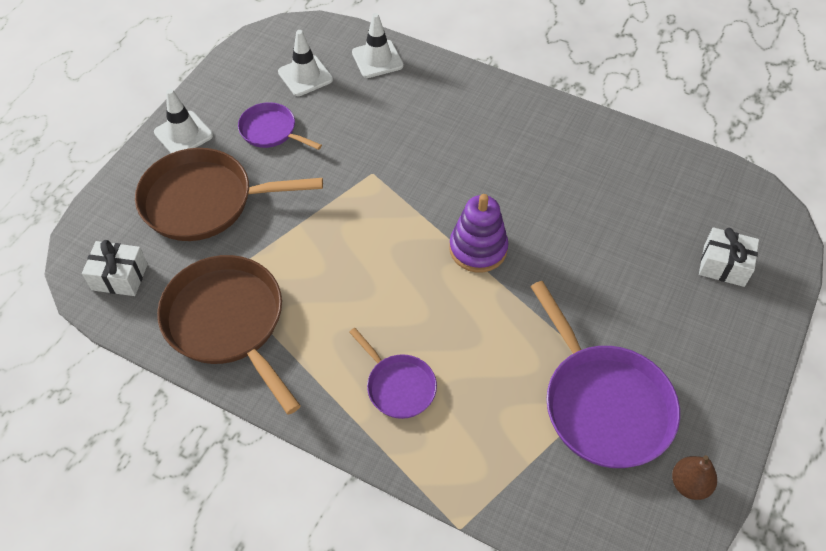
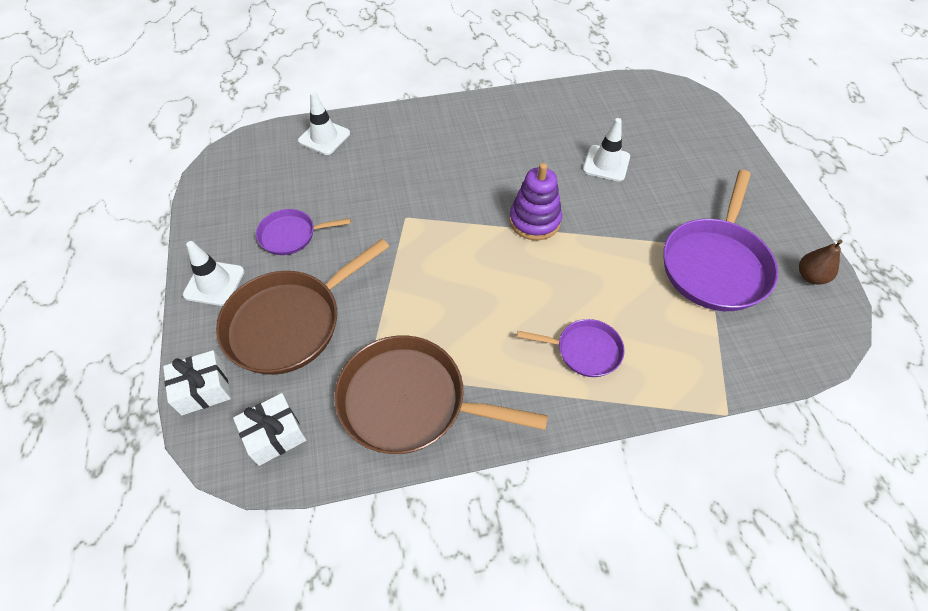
camera: 40 degrees left, 0 degrees up
white traffic cone [278,30,333,96] -> white traffic cone moved to [583,118,630,182]
purple pan [530,281,680,468] -> purple pan turned 90 degrees clockwise [663,170,778,311]
white gift [699,227,759,287] -> white gift moved to [163,350,231,415]

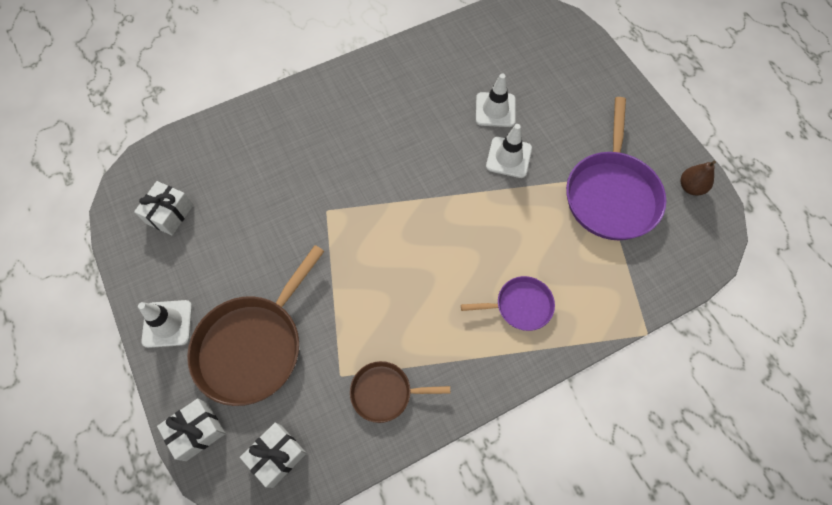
camera: 15 degrees left, 10 degrees up
purple pan [256,209,351,255] -> none
white traffic cone [298,92,350,155] -> white traffic cone moved to [486,124,532,178]
brown pan [334,335,548,454] -> brown pan [350,361,450,423], size x0.54
purple stacking toy [509,163,562,240] -> none
none -> white gift [134,181,193,235]

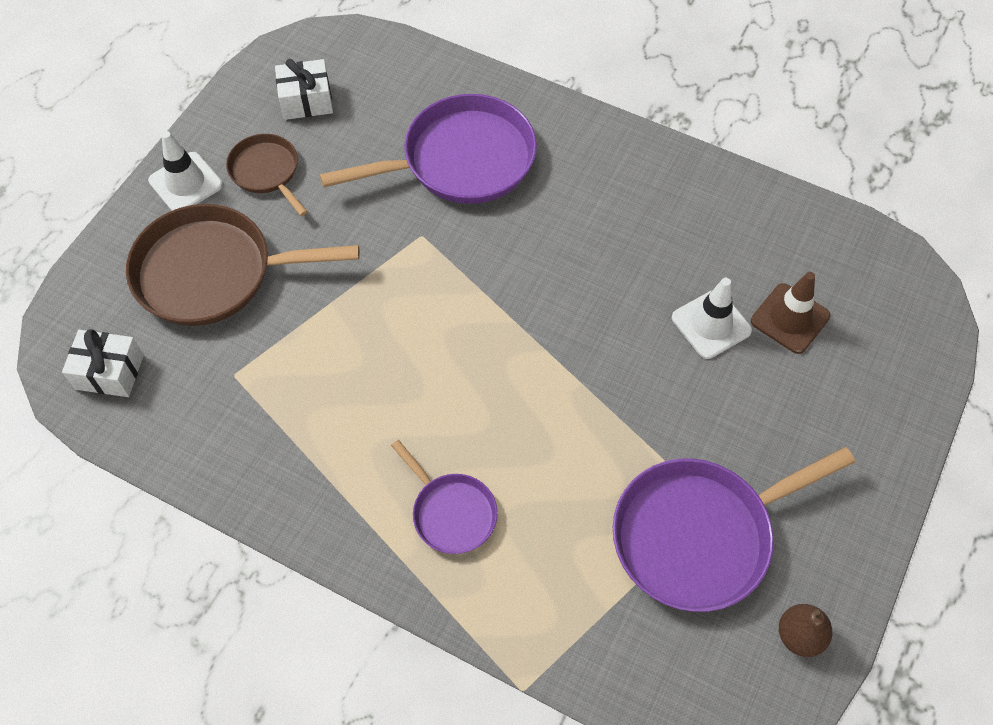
camera: 55 degrees right, 5 degrees down
white gift [157,398,225,461] -> none
brown pan [350,361,450,423] -> brown pan moved to [226,134,308,216]
white traffic cone [486,124,532,178] -> none
none -> purple pan [320,94,537,204]
none -> brown traffic cone [751,272,831,354]

